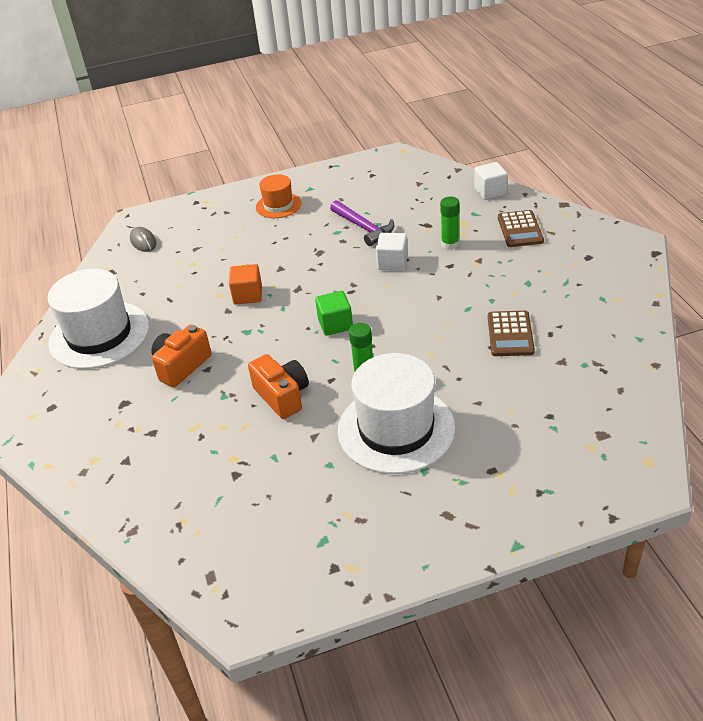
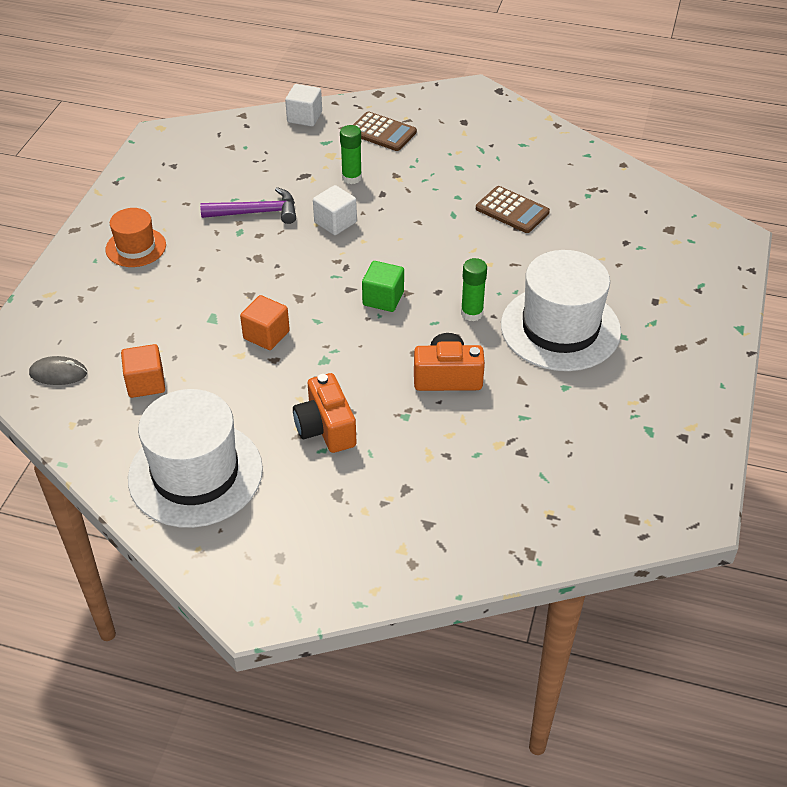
camera: 60 degrees left, 5 degrees up
none -> orange cube [121,344,165,398]

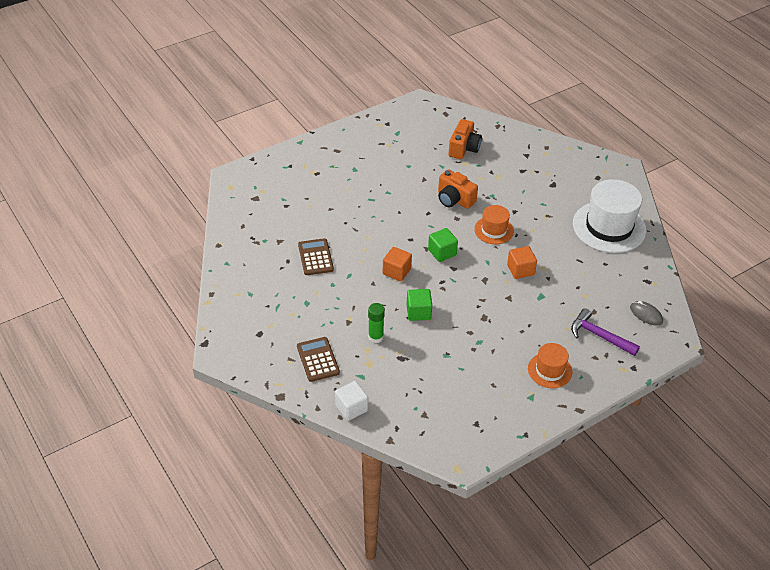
camera: 140 degrees left, 0 degrees up
orange cube [121,344,165,398] -> orange cube moved to [383,247,412,282]
purple hammer [200,187,296,224] -> purple hammer moved to [571,308,640,356]
orange camera [293,373,357,453] -> orange camera moved to [448,119,482,159]
white cube [313,185,357,235] -> green cube [406,289,432,321]
green glue stick [461,258,487,322] -> none
white hat [501,250,621,371] -> none
none -> orange hat [474,205,514,244]

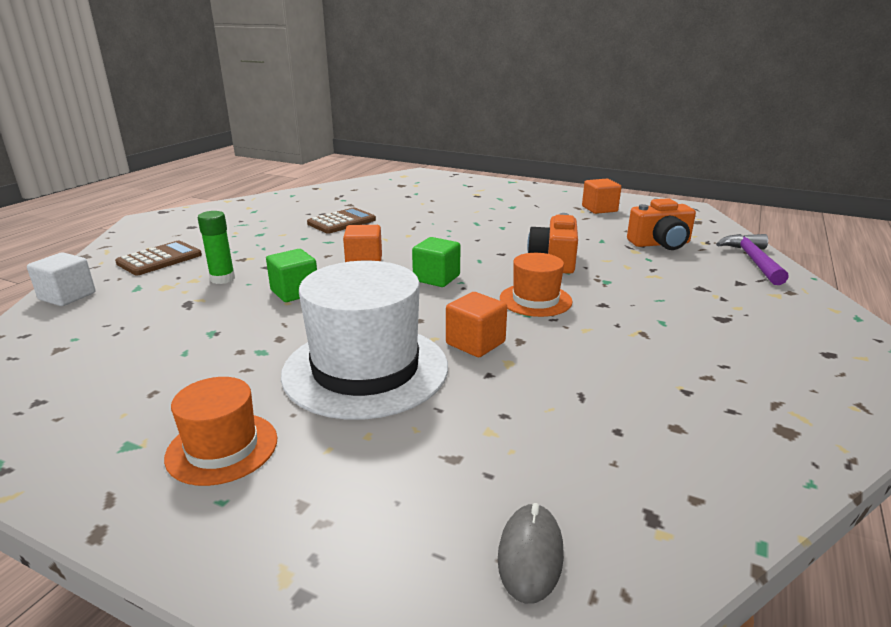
camera: 60 degrees right, 20 degrees down
purple hammer [571,308,640,356] -> purple hammer moved to [716,234,789,285]
white hat [573,179,646,253] -> white hat moved to [281,261,448,420]
none -> orange cube [582,178,621,214]

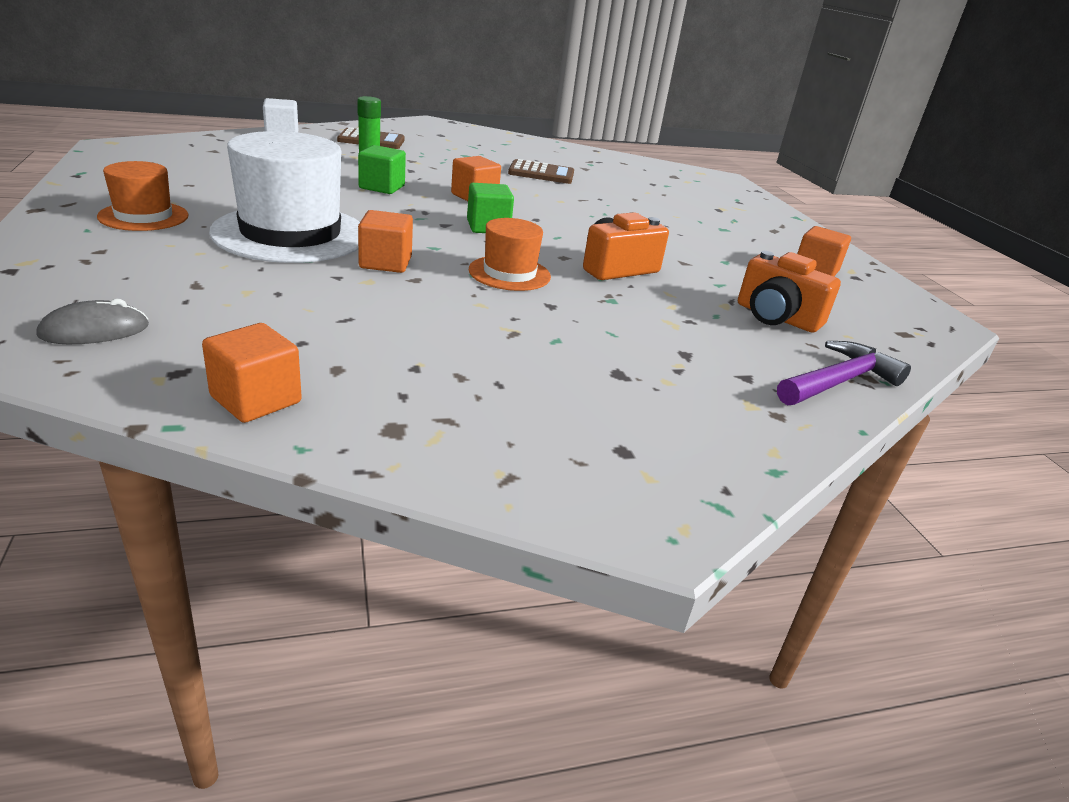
camera: 45 degrees right, 5 degrees up
none -> orange cube [202,323,302,423]

